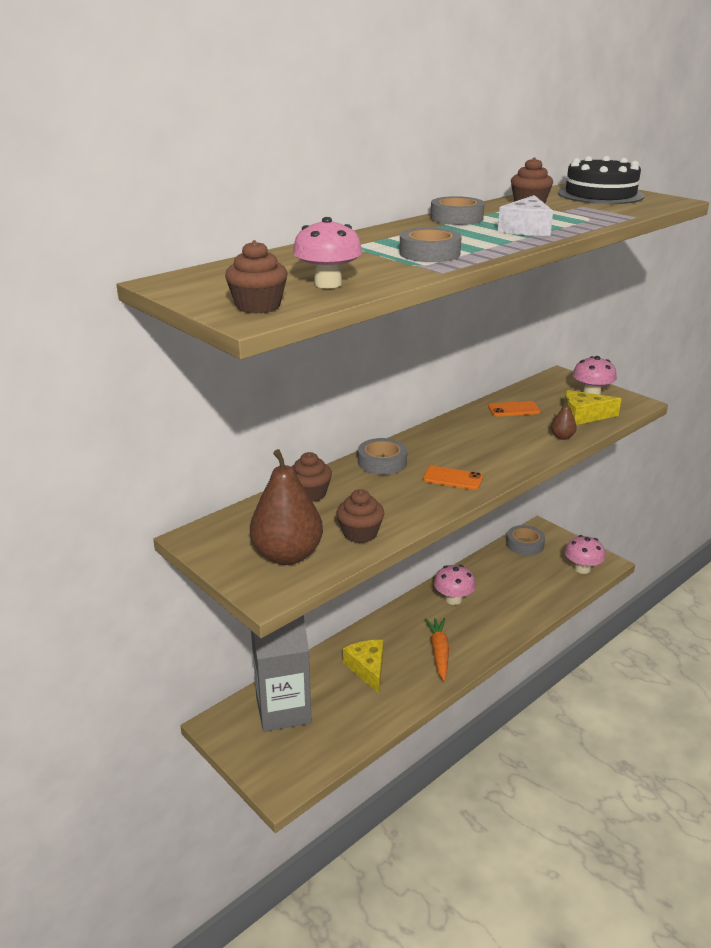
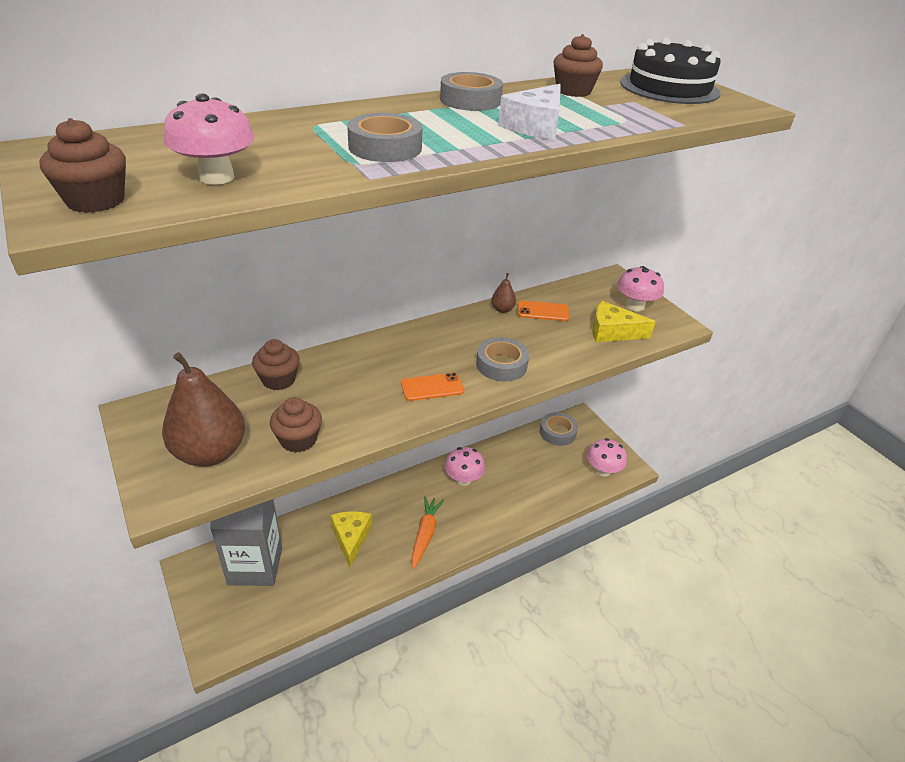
camera: 10 degrees right, 10 degrees up
grey tape [358,438,407,475] -> grey tape moved to [476,337,529,381]
orange phone [423,466,483,490] -> orange phone turned 45 degrees counterclockwise [401,373,464,401]
brown pear [551,399,577,440] -> brown pear moved to [491,273,516,313]

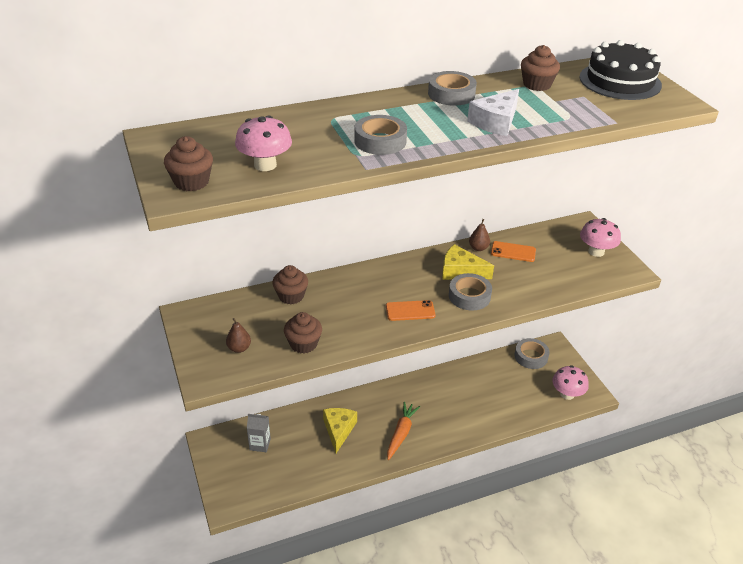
camera: 10 degrees right, 0 degrees up
brown pear [162,352,245,467] -> brown pear [226,318,251,353], size x0.44
grey carton [210,499,282,586] -> grey carton [247,414,271,452], size x0.47
pink mushroom [445,447,485,486] -> none
yellow cheese [592,301,656,342] -> yellow cheese moved to [442,244,494,280]

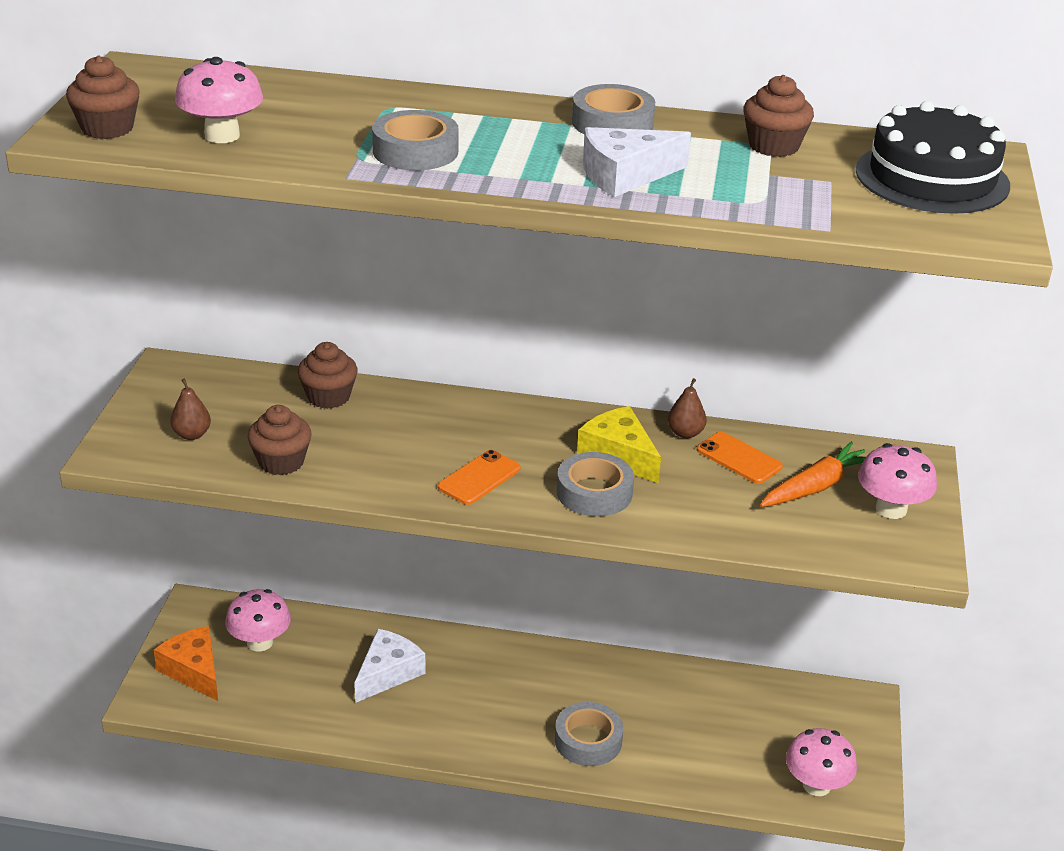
camera: 30 degrees right, 5 degrees down
grey carton [247,414,271,452] -> pink mushroom [225,589,291,652]
yellow cheese [323,408,357,453] -> white cheese [354,629,425,703]
orange phone [386,300,436,321] -> orange phone turned 75 degrees counterclockwise [438,450,521,505]
orange carrot [387,402,420,460] -> orange carrot moved to [760,442,866,507]
grey tape [515,338,550,369] -> grey tape moved to [555,702,623,766]
none -> orange cheese [154,626,218,701]

